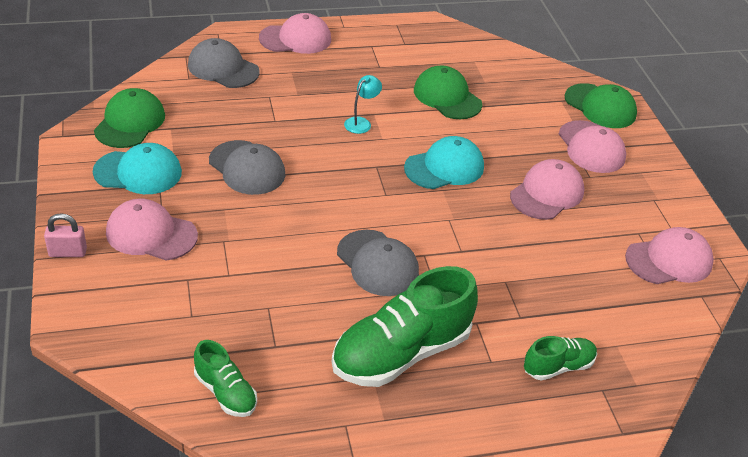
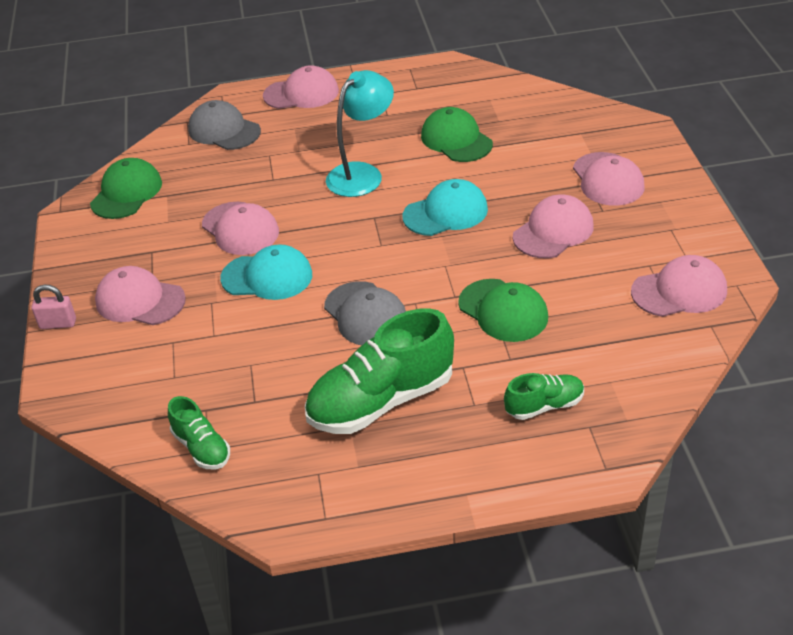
camera: 10 degrees right, 0 degrees up
turquoise cap [93,143,182,194] -> turquoise cap moved to [220,244,312,300]
grey cap [209,140,285,195] -> pink cap [202,202,279,255]
turquoise lamp [344,75,382,134] -> turquoise lamp [326,70,394,197], size x1.99
green cap [565,83,637,128] -> green cap moved to [458,279,548,342]

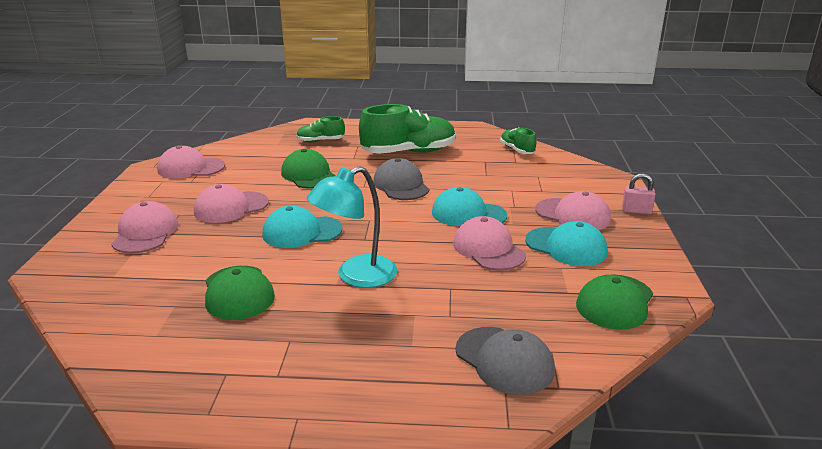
camera: 170 degrees left, 15 degrees down
pink cap [263,65,339,109] -> none
none -> turquoise cap [525,221,607,266]

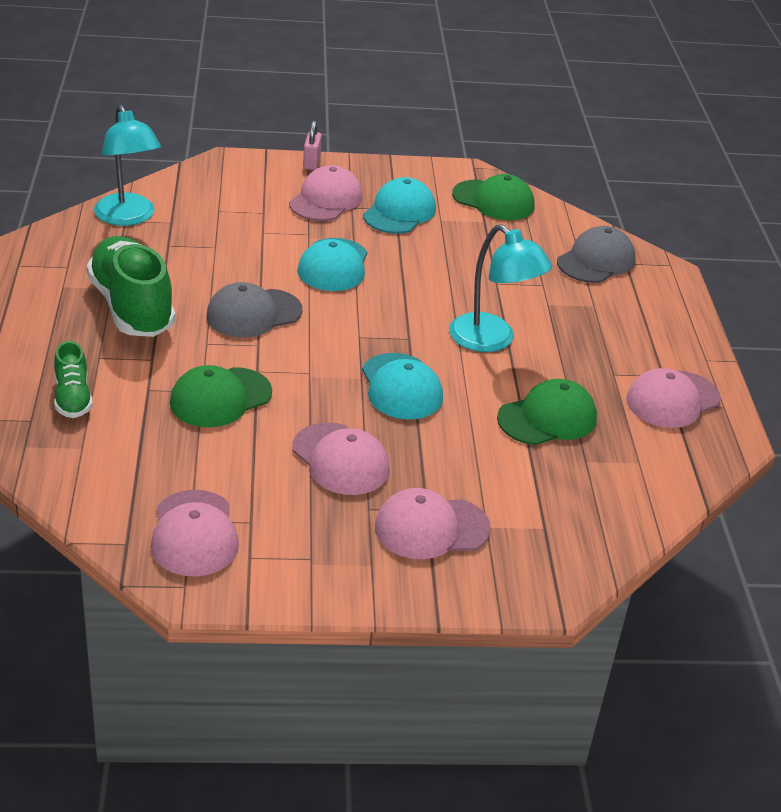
camera: 100 degrees left, 10 degrees up
pink cap [453,216,526,271] -> pink cap moved to [626,368,721,428]
green shoe [500,127,537,154] -> turquoise lamp [94,105,161,226]

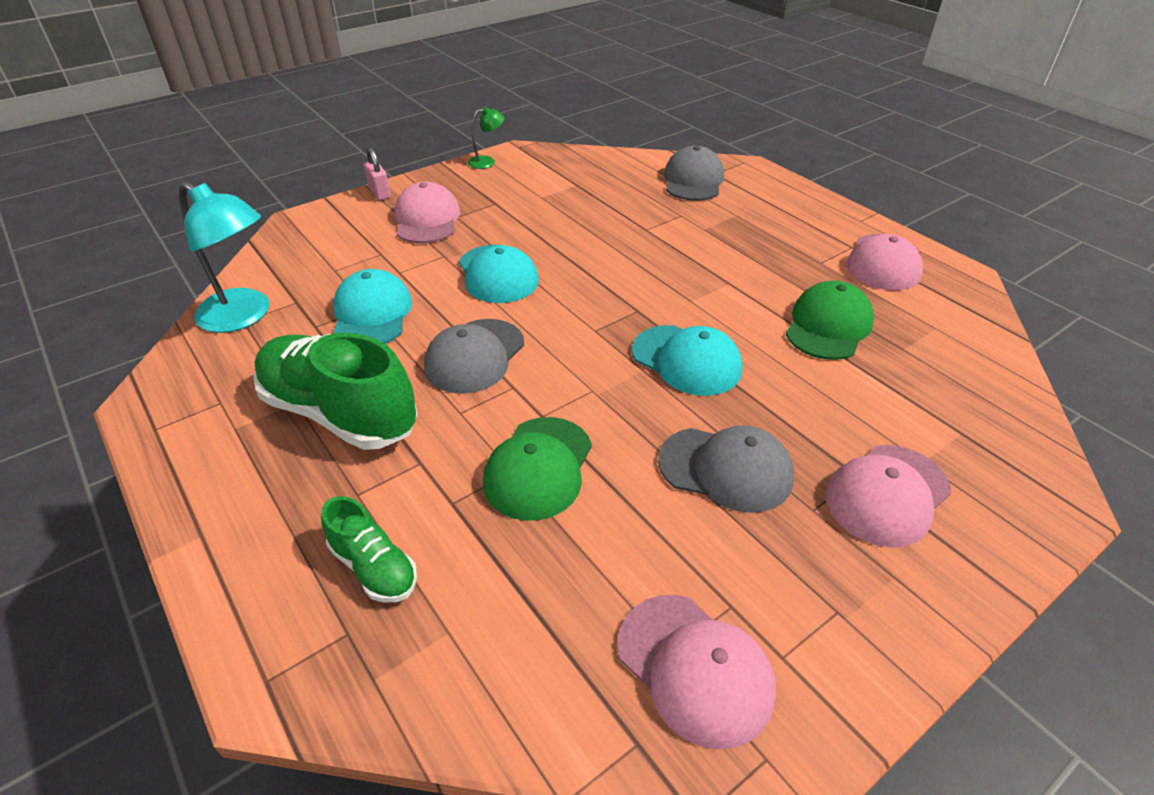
camera: 30 degrees left, 5 degrees up
pink cap [292,422,390,495] -> grey cap [658,425,794,513]
turquoise cap [363,177,436,234] -> turquoise cap moved to [333,269,412,344]
turquoise lamp [449,224,552,352] -> none
green cap [452,174,534,220] -> none
none -> green lamp [468,107,504,169]

